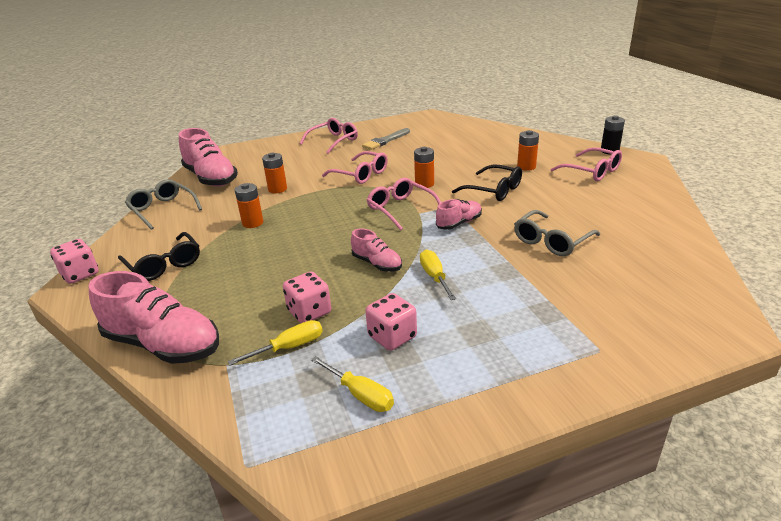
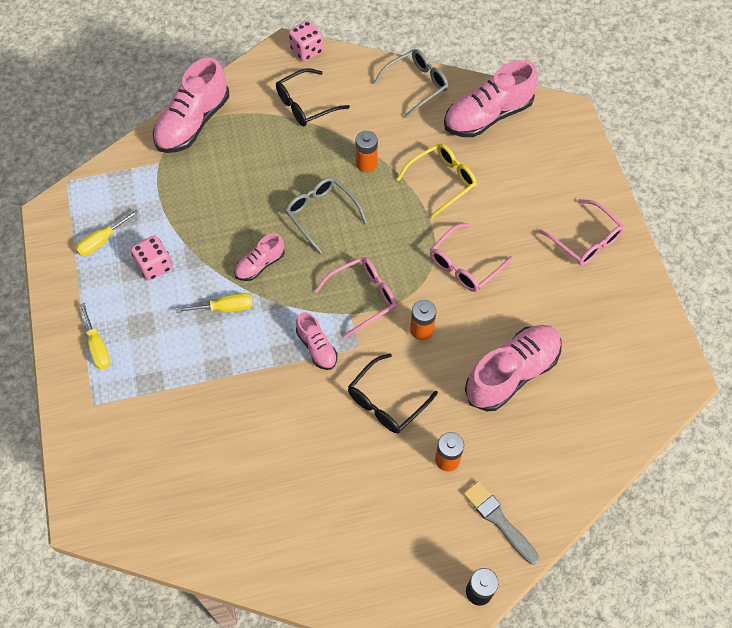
camera: 95 degrees right, 30 degrees up
yellow screwdriver [228,320,323,366] -> yellow screwdriver moved to [80,303,110,370]
orange battery [262,153,287,193] -> yellow glasses [396,144,477,218]
pink dice [283,271,331,323] -> none
grey brush [362,128,410,150] -> grey brush moved to [464,481,540,565]
grey glasses [514,210,600,256] -> grey glasses moved to [285,177,367,254]
pink glasses [550,147,622,181] -> none
none -> pink shoe [465,325,562,411]

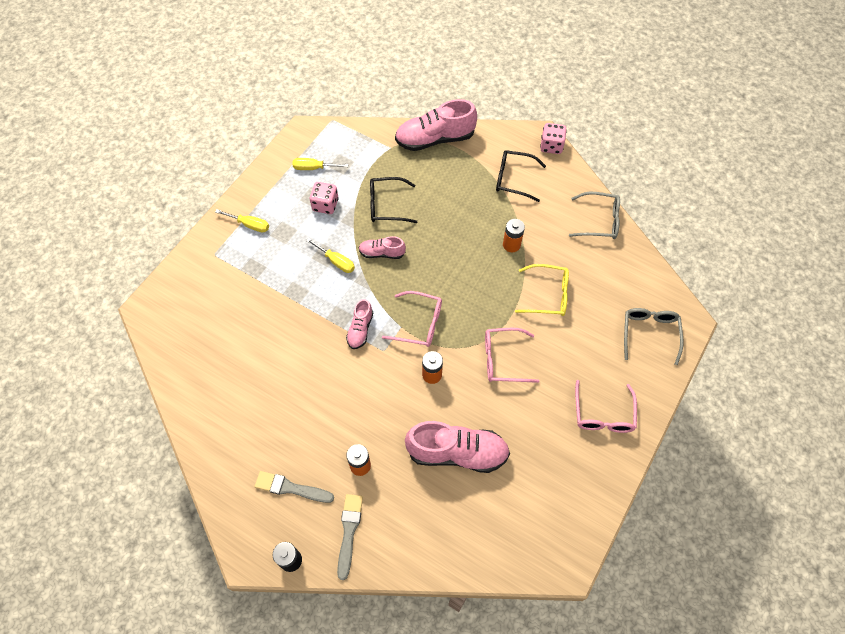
camera: 45 degrees right, 0 degrees up
yellow screwdriver [80,303,110,370] -> yellow screwdriver turned 90 degrees counterclockwise [215,209,269,232]
grey glasses [285,177,367,254] -> grey glasses moved to [624,308,683,365]
black glasses [348,353,438,433] -> black glasses moved to [370,177,417,223]
pink shoe [444,60,538,137] -> none
none -> grey brush [254,471,334,503]

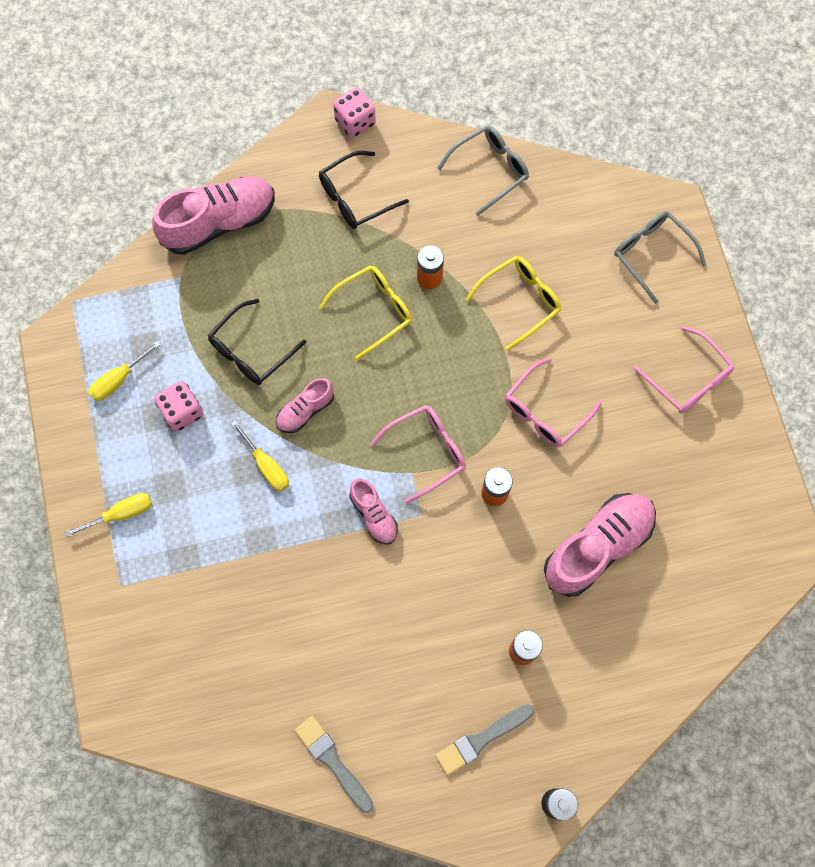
camera: 45 degrees left, 10 degrees up
yellow screwdriver [306,238,355,273] -> yellow screwdriver turned 60 degrees clockwise [231,420,289,491]
grey brush [337,494,363,580] -> grey brush moved to [295,716,374,813]
pink shoe [395,99,477,151] -> pink shoe turned 150 degrees counterclockwise [152,177,275,255]
none -> yellow glasses [319,265,412,360]

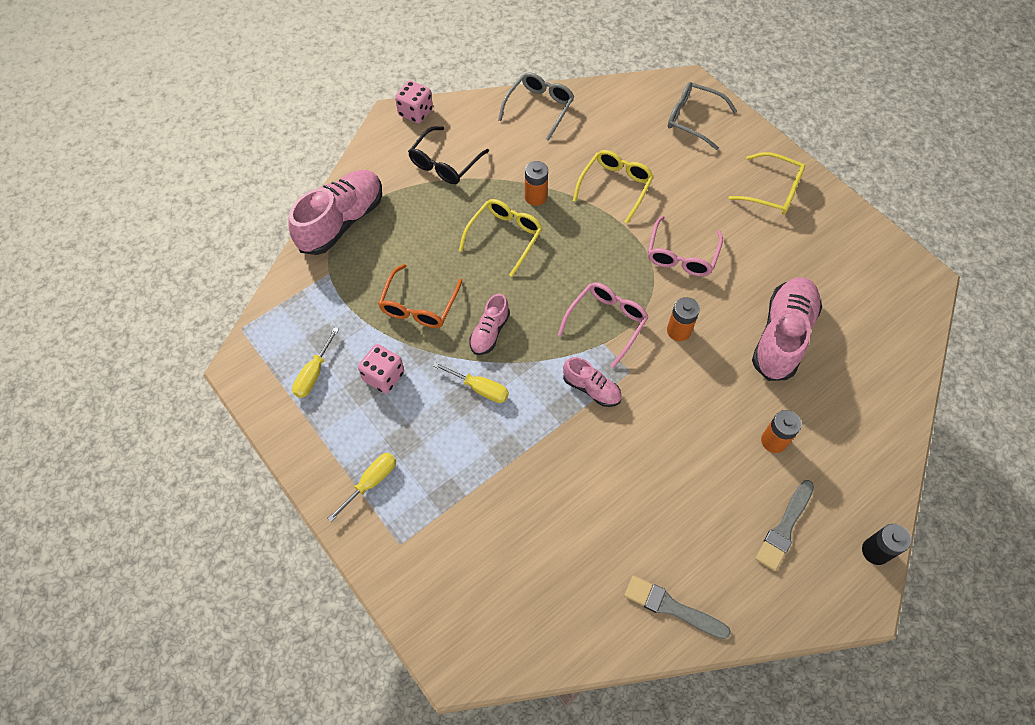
camera: 25 degrees left, 10 degrees down
black glasses [208,299,306,385] -> orange glasses [378,264,462,328]
pink glasses [633,326,735,413] -> yellow glasses [728,152,805,215]

